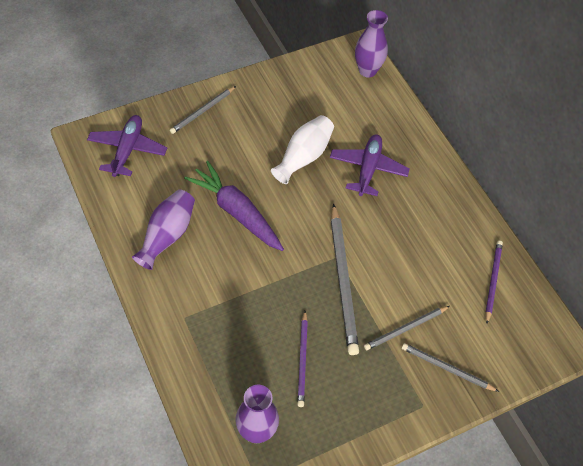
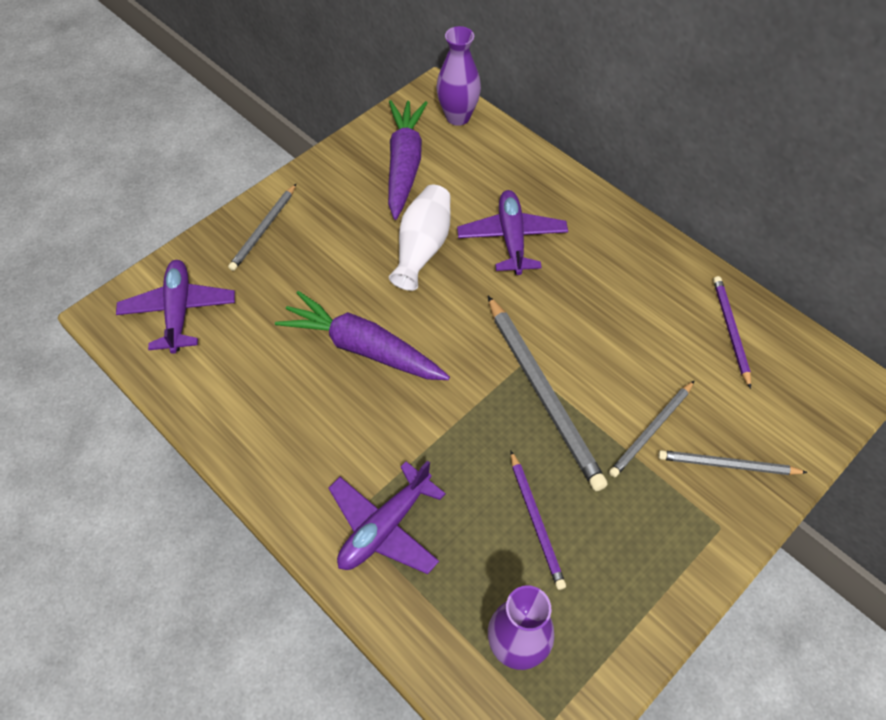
camera: 15 degrees left, 0 degrees up
purple vase [132,189,195,270] -> none
none -> purple plane [328,461,446,574]
none -> purple carrot [388,100,427,220]

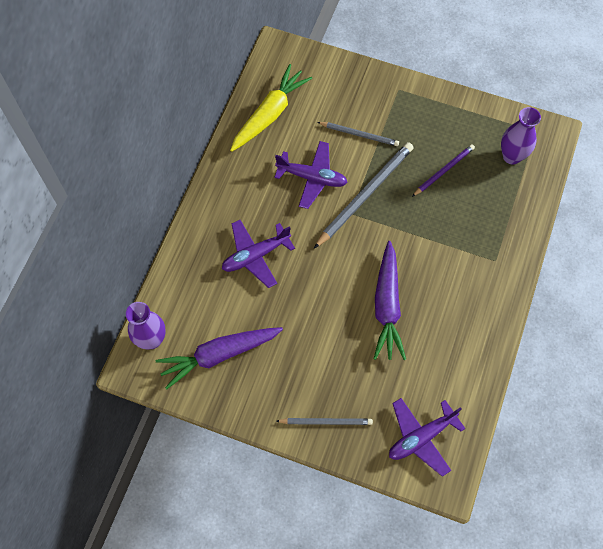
camera: 115 degrees left, 10 degrees up
purple plane [328,461,446,574] -> purple plane moved to [274,141,348,209]
white vase [389,185,451,291] -> none
grey pencil [658,450,808,475] -> none
purple pencil [713,276,751,389] -> yellow carrot [230,64,312,152]

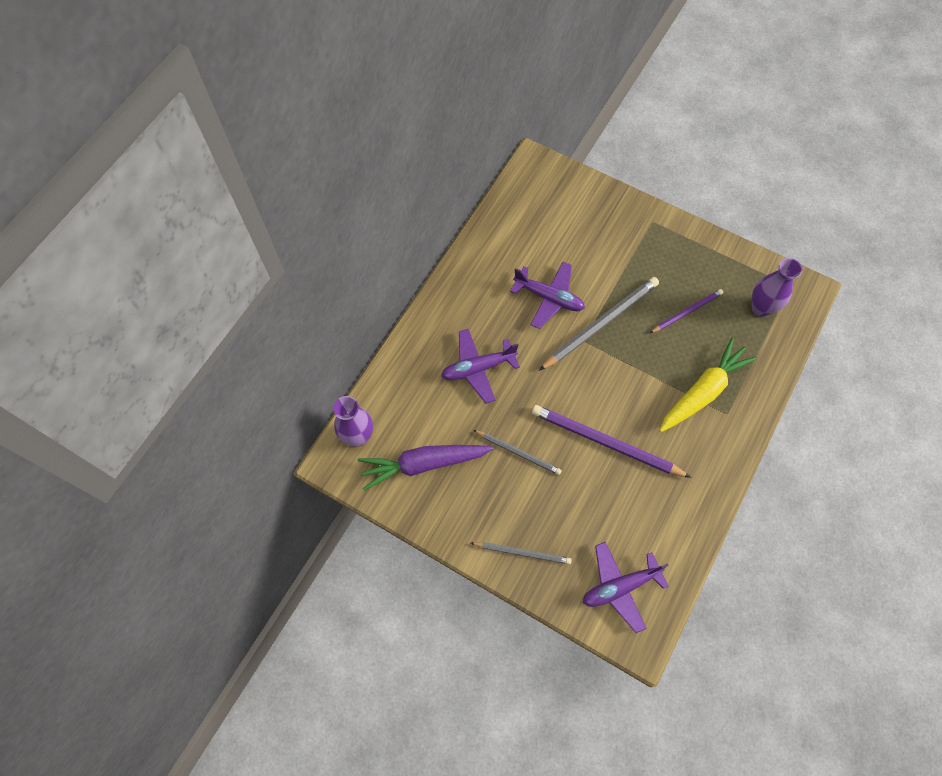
camera: 10 degrees right, 0 degrees up
yellow carrot [230,64,312,152] -> yellow carrot moved to [659,338,757,432]
grey pencil [317,122,399,146] -> grey pencil moved to [473,430,562,475]
purple carrot [373,241,406,360] -> purple pencil [532,405,691,478]

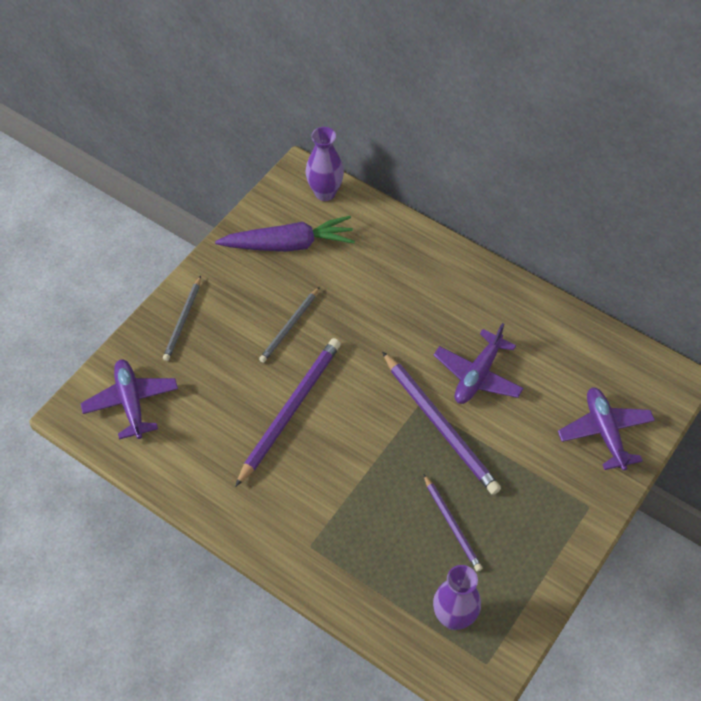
camera: 95 degrees right, 10 degrees down
purple carrot [358,445,493,491] -> purple carrot turned 90 degrees clockwise [215,216,355,252]
purple plane [441,329,520,404] -> purple plane moved to [558,387,655,471]
grey pencil [539,277,659,371] -> purple pencil [382,351,501,495]
yellow carrot [659,338,757,432] -> none

